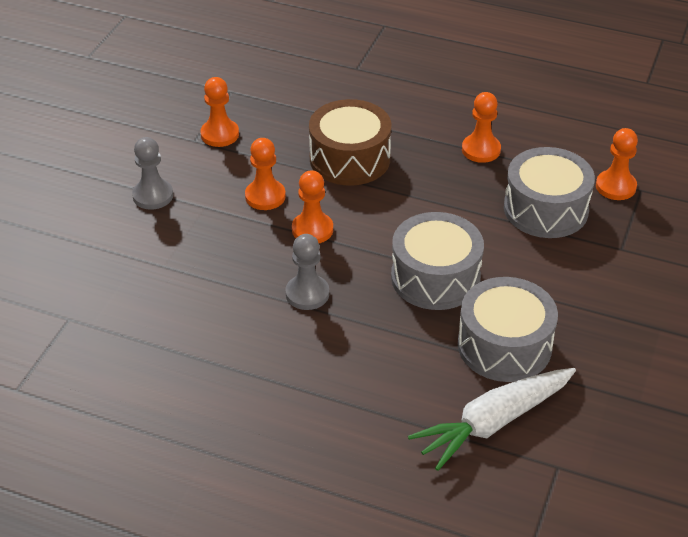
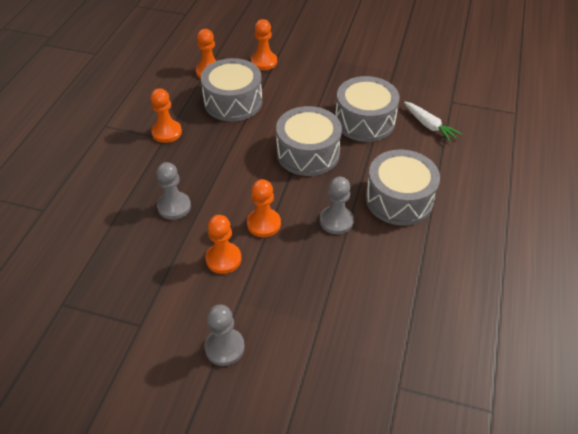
camera: 95 degrees left, 5 degrees up
orange pawn [200,77,239,147] -> orange pawn moved to [251,19,277,70]
brown drum [309,99,391,186] -> grey pawn [156,162,191,220]
white carrot [408,368,576,471] -> white carrot [404,101,461,142], size x0.59
none -> grey drum [366,150,440,226]

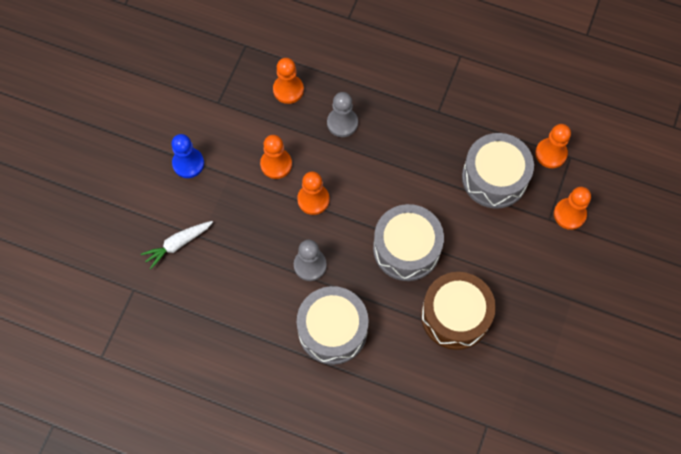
camera: 95 degrees right, 20 degrees up
orange pawn [151,88,182,143] -> orange pawn moved to [273,58,304,104]
grey pawn [205,304,245,366] -> blue pawn [171,134,204,178]
grey drum [335,76,400,142] -> brown drum [421,272,496,350]
white carrot [404,101,461,142] -> white carrot moved to [141,221,213,269]

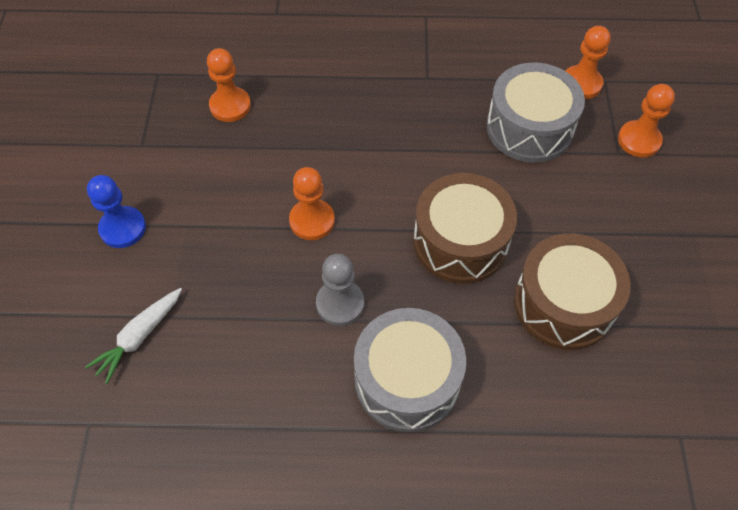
camera: 20 degrees left, 10 degrees down
orange pawn [260,135,292,179] -> none
grey pawn [327,92,358,137] -> none
grey drum [373,204,444,281] -> brown drum [413,173,517,284]

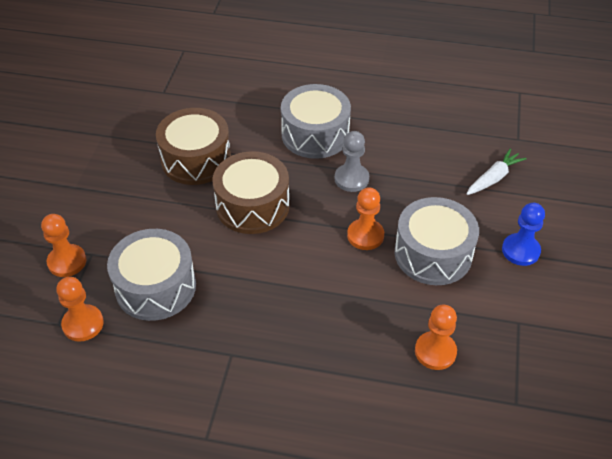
camera: 170 degrees left, 10 degrees down
none -> grey drum [395,197,479,285]

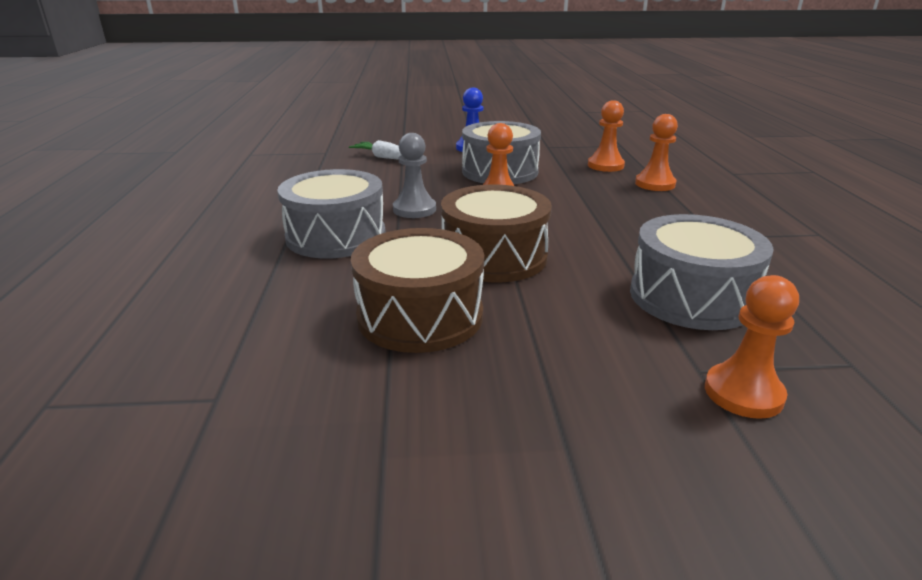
camera: 105 degrees left, 20 degrees down
orange pawn [56,277,104,342] -> orange pawn moved to [635,114,678,191]

